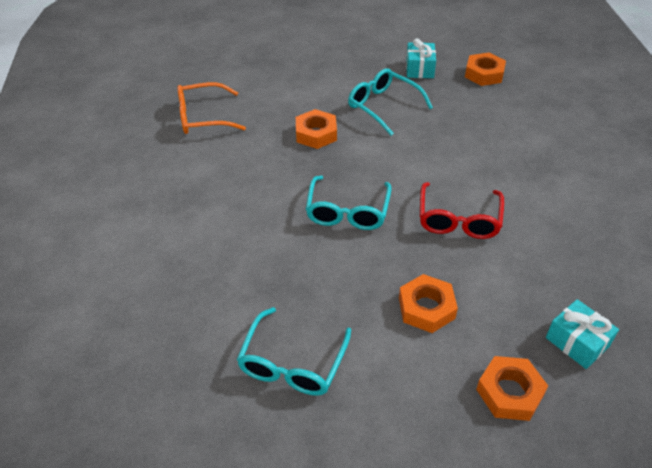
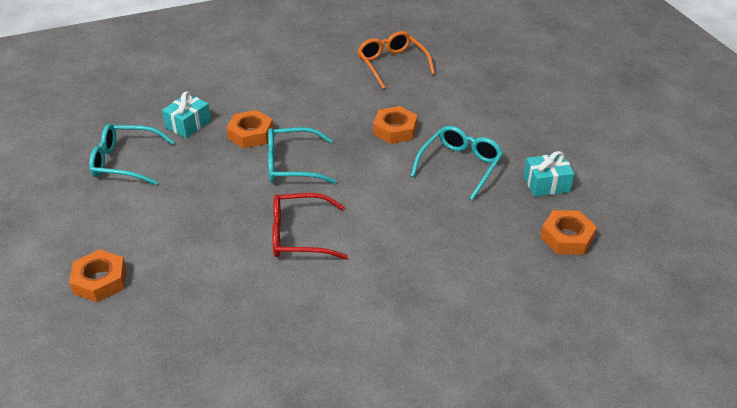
camera: 75 degrees right, 5 degrees down
orange nut [399,274,458,333] -> orange nut moved to [226,110,273,148]
turquoise gift [546,299,619,369] -> turquoise gift moved to [162,91,211,138]

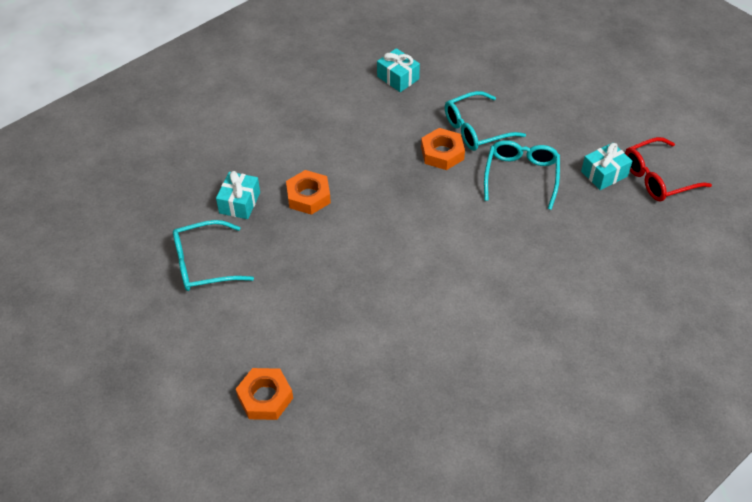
camera: 20 degrees left, 10 degrees up
turquoise glasses [268,127,337,184] -> turquoise glasses moved to [445,91,526,151]
red glasses [272,193,348,259] -> red glasses moved to [625,137,712,201]
orange glasses [357,31,435,89] -> turquoise gift [377,48,420,92]
orange nut [540,210,597,255] -> none

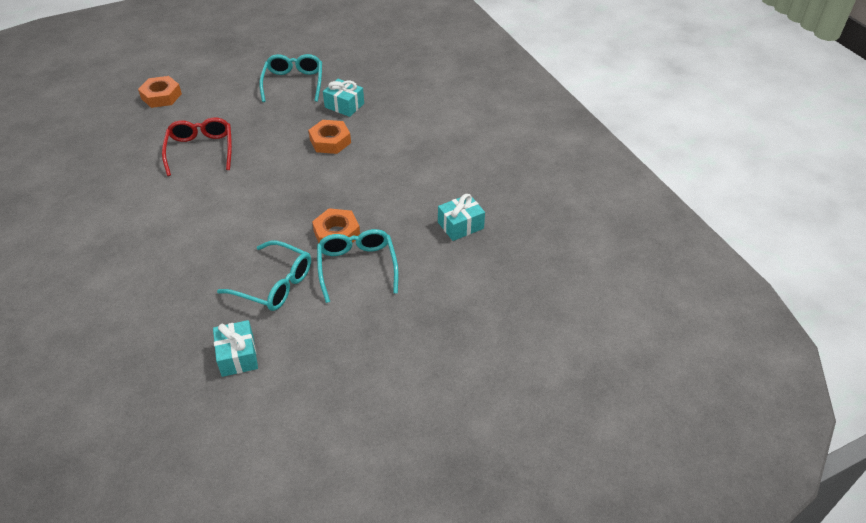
camera: 105 degrees right, 5 degrees down
red glasses [625,137,712,201] -> red glasses moved to [162,118,232,176]

